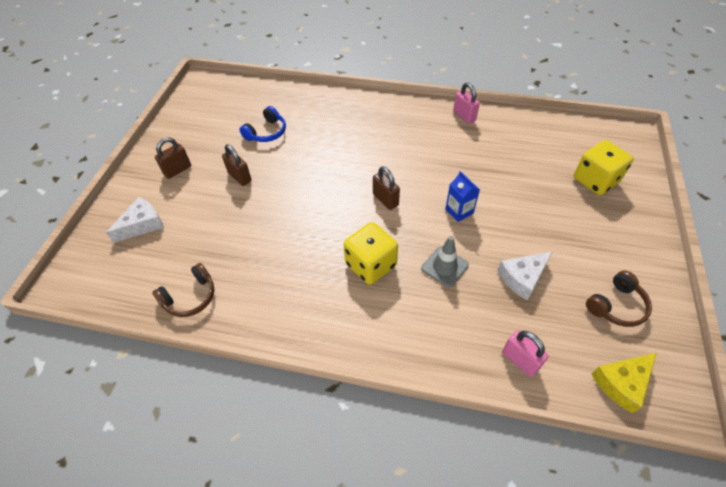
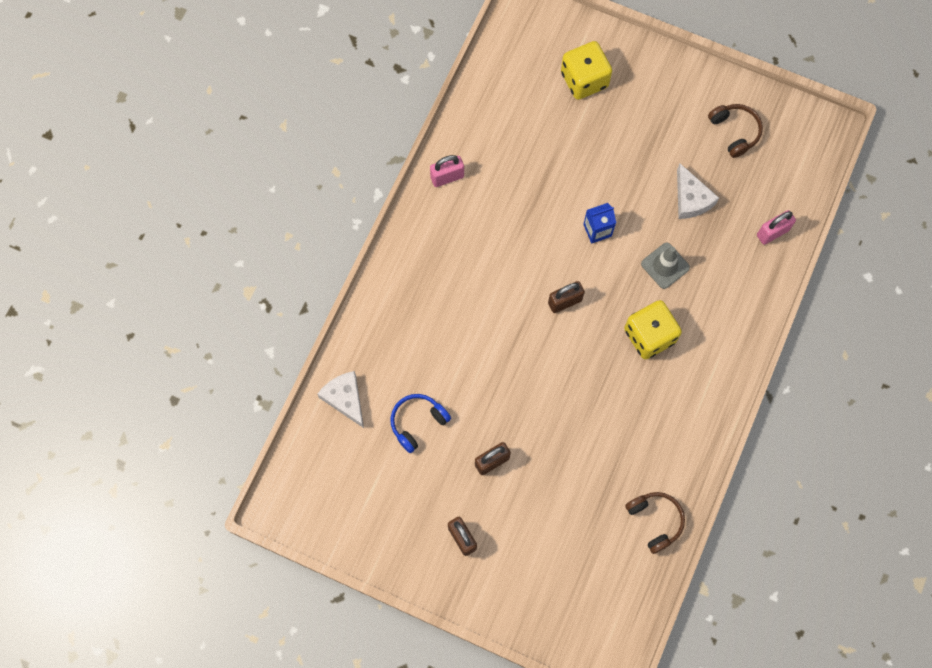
camera: 80 degrees left, 20 degrees up
white cheese [106,197,164,243] -> white cheese moved to [317,371,364,428]
blue headphones [240,106,286,142] -> blue headphones turned 90 degrees counterclockwise [390,394,451,453]
yellow cheese [592,353,656,414] -> none

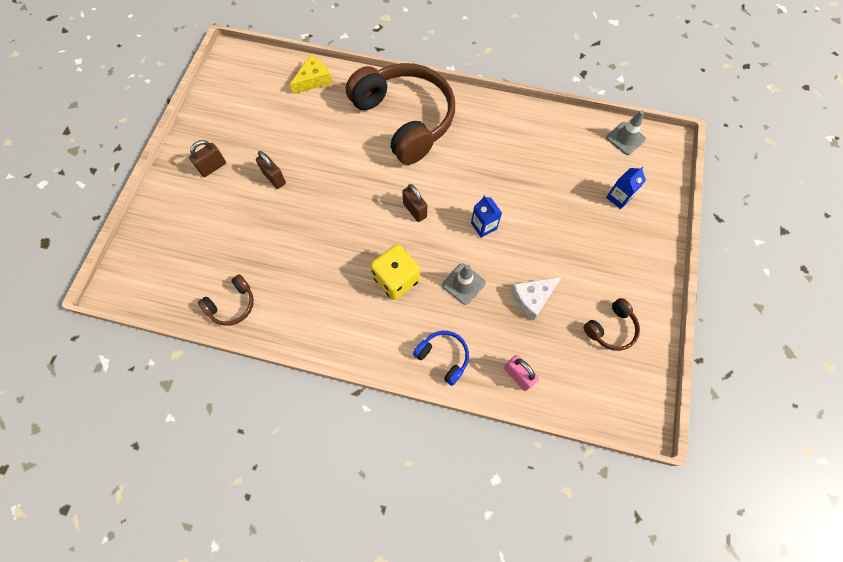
camera: 80 degrees right, 5 degrees down
white cheese [317,371,364,428] -> yellow cheese [290,55,333,94]
blue headphones [390,394,451,453] -> blue headphones moved to [413,331,469,386]
pink padlock [430,155,464,187] -> none
yellow dice [561,41,612,100] -> blue carton [606,167,646,209]
none -> brown headphones [346,63,455,165]
none -> grey traffic cone [606,110,646,155]

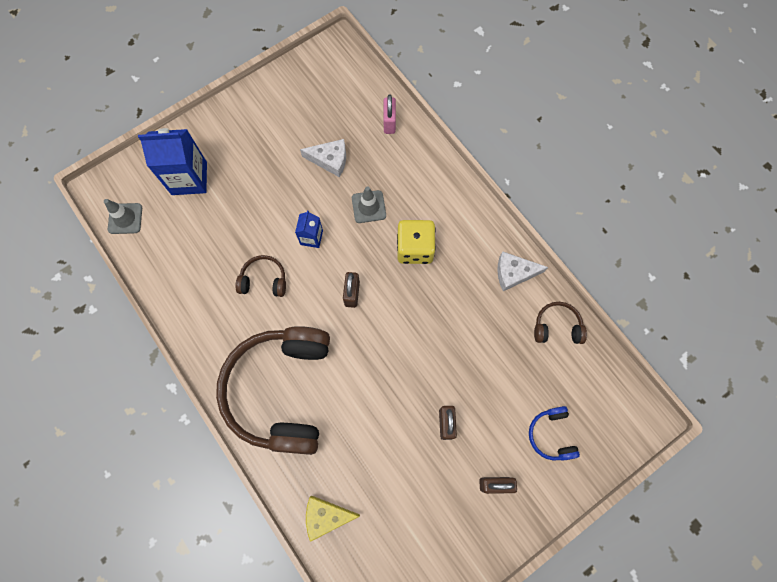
camera: 140 degrees left, 5 degrees up
blue headphones [413,331,469,386] -> blue headphones moved to [529,406,580,461]
brown headphones [583,298,640,351] -> brown headphones moved to [235,255,286,297]
blue carton [606,167,646,209] -> blue carton [138,128,207,195], size x1.86
none -> white cheese [497,251,548,291]

